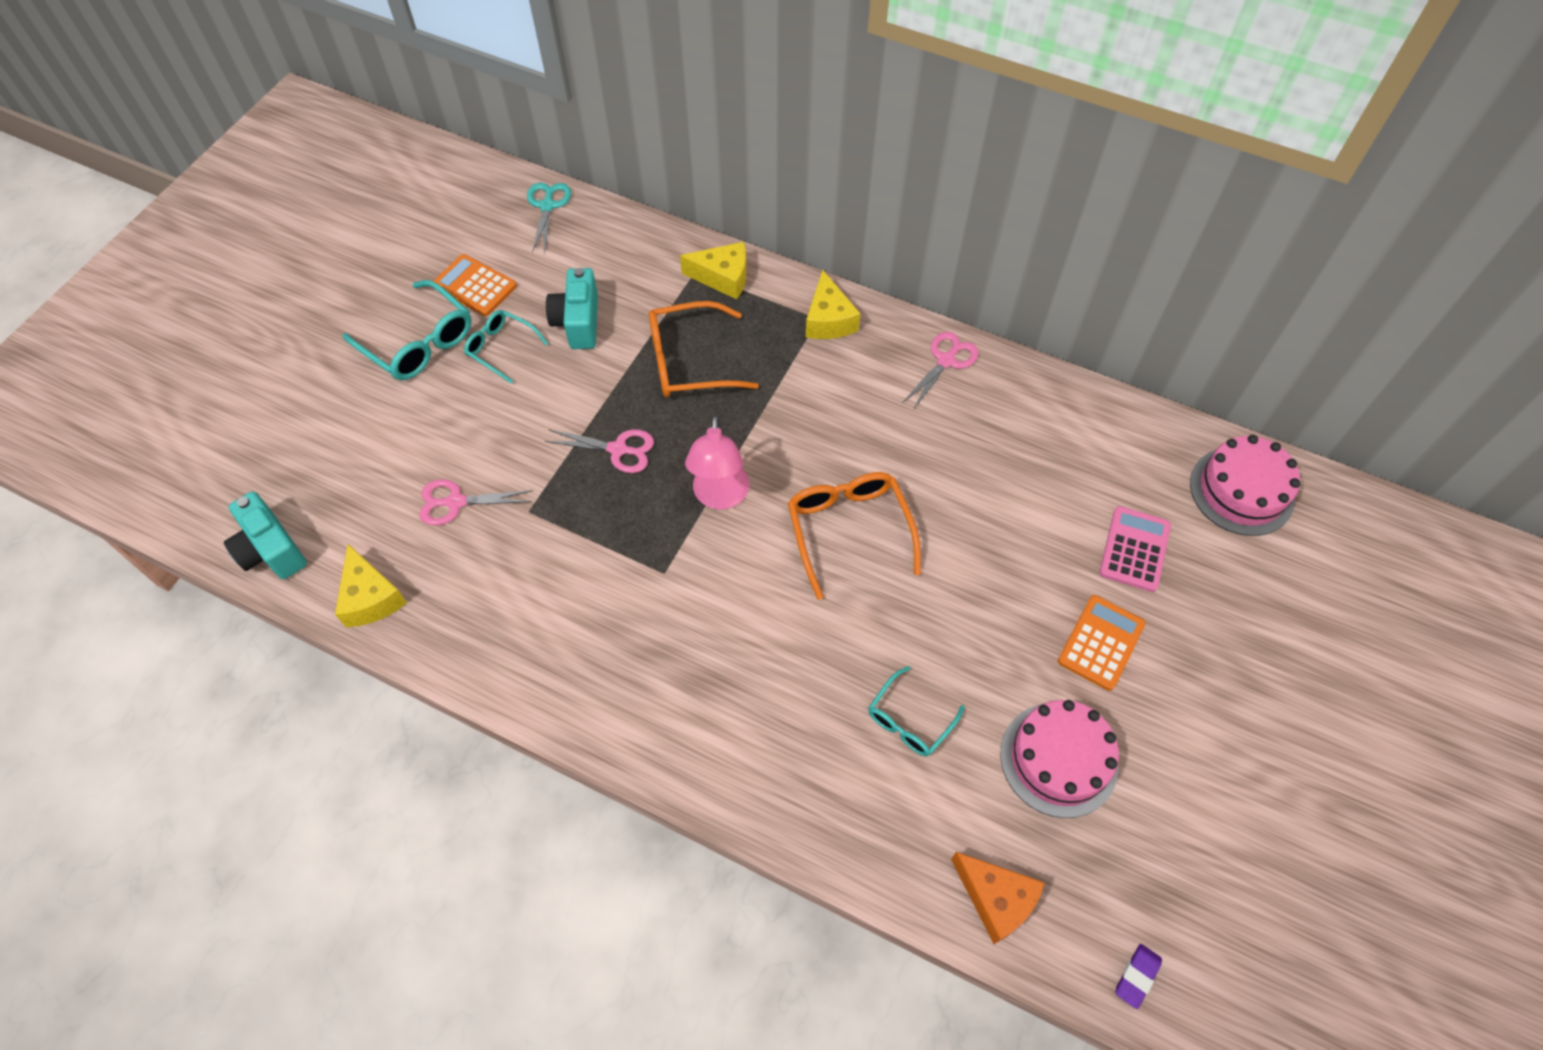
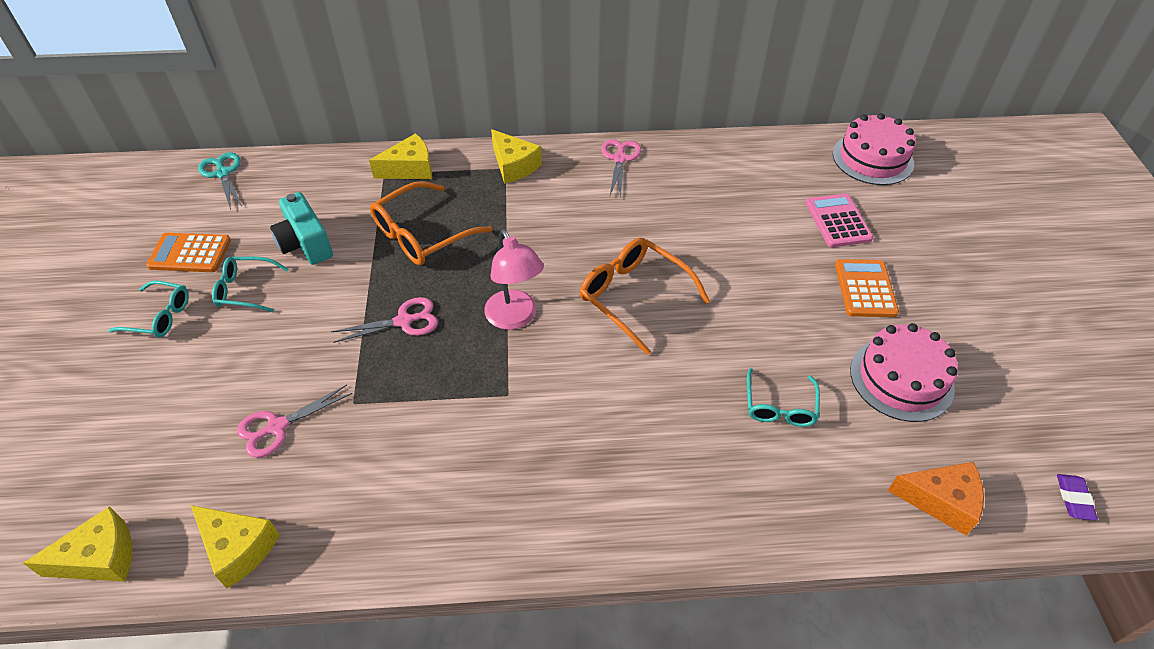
camera: 30 degrees left, 10 degrees down
turquoise camera [224,491,307,579] -> yellow cheese [23,506,132,582]
turquoise glasses [343,280,472,380] -> turquoise glasses [108,280,189,337], size x0.62

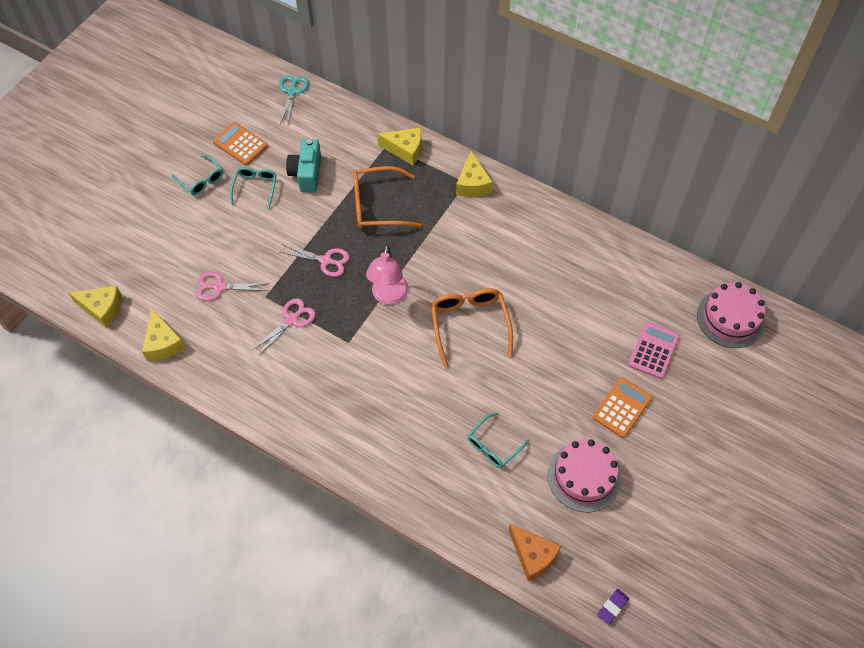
camera: 35 degrees right, 10 degrees up
turquoise glasses [212,257,288,312] -> turquoise glasses turned 60 degrees clockwise [230,167,277,209]
pink scissors [601,139,641,198] -> pink scissors moved to [252,299,315,356]

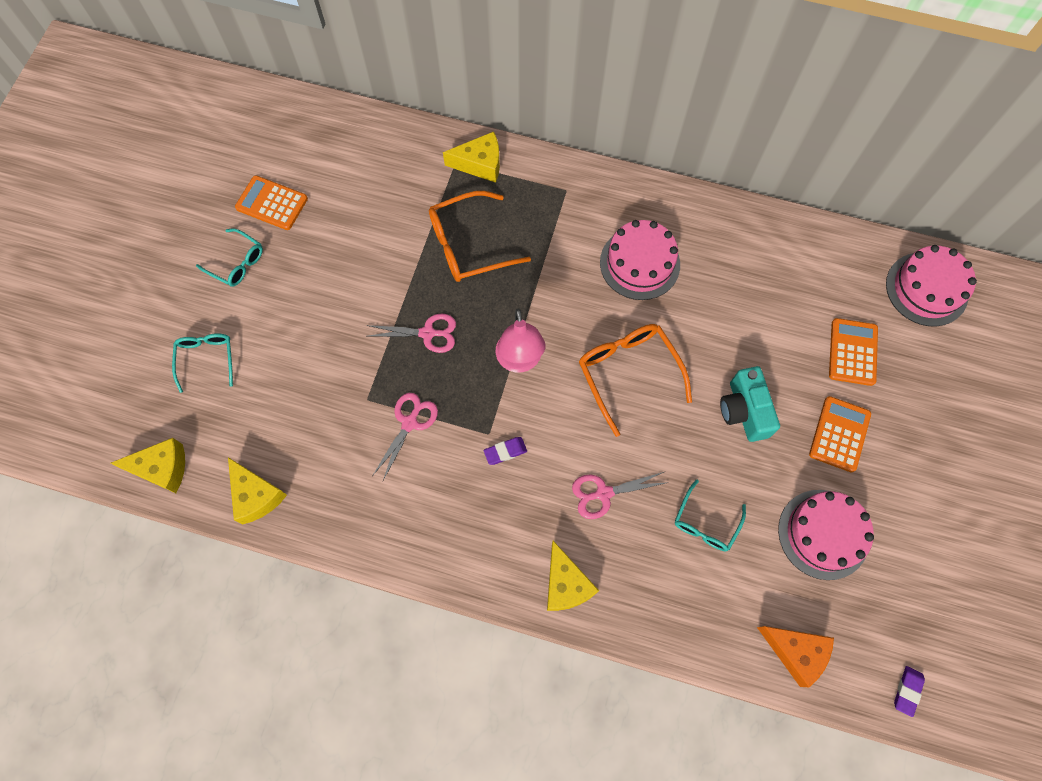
camera: 15 degrees left, 10 degrees up
pink scissors [196,272,269,301] -> pink scissors moved to [572,472,669,519]
turquoise glasses [230,167,277,209] -> turquoise glasses moved to [172,333,233,393]
turquoise scissors [279,75,309,123] -> none
turquoise camera [286,139,321,192] -> turquoise camera moved to [720,366,780,442]
yellow cheese [456,151,493,197] -> yellow cheese moved to [547,541,599,611]
pink calculator [628,322,679,379] -> orange calculator [829,318,878,386]
none -> purple eraser [484,437,527,465]
none -> pink cake [600,220,680,300]

